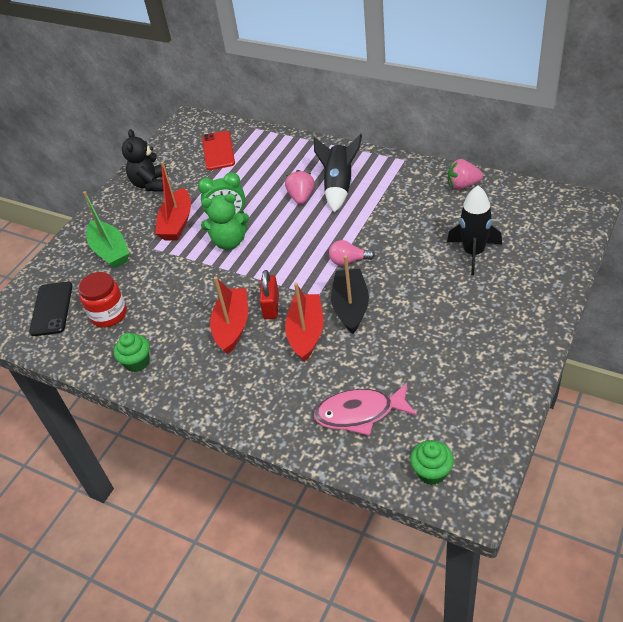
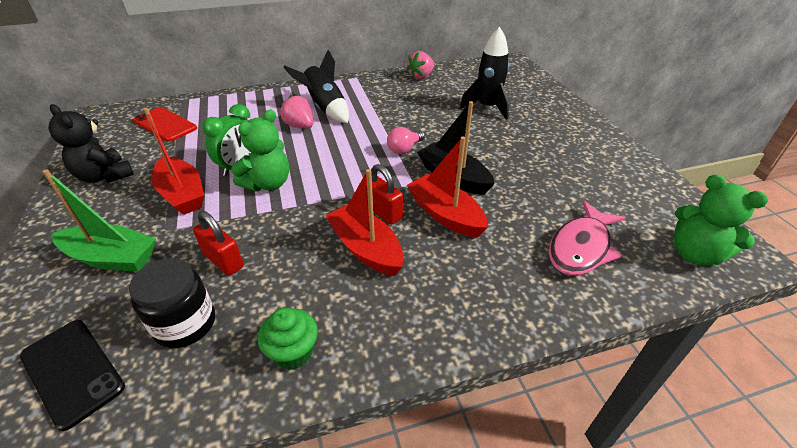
camera: 50 degrees left, 5 degrees down
red jar [78,272,127,327] -> black jar [129,258,215,348]
green cupcake [410,440,454,485] -> green teddy bear [673,174,768,265]
none -> red padlock [193,211,244,276]

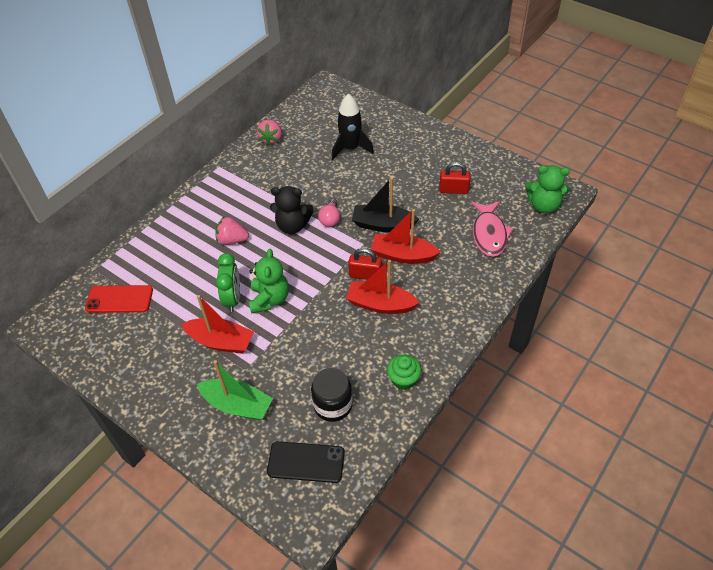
camera: 35 degrees left, 10 degrees up
green boat [42,169,156,272] -> green boat turned 45 degrees clockwise [197,360,273,420]
black teddy bear [48,104,134,183] -> black teddy bear moved to [270,186,314,234]
red padlock [193,211,244,276] -> red padlock moved to [439,162,471,194]
black rocket [283,50,349,123] -> none

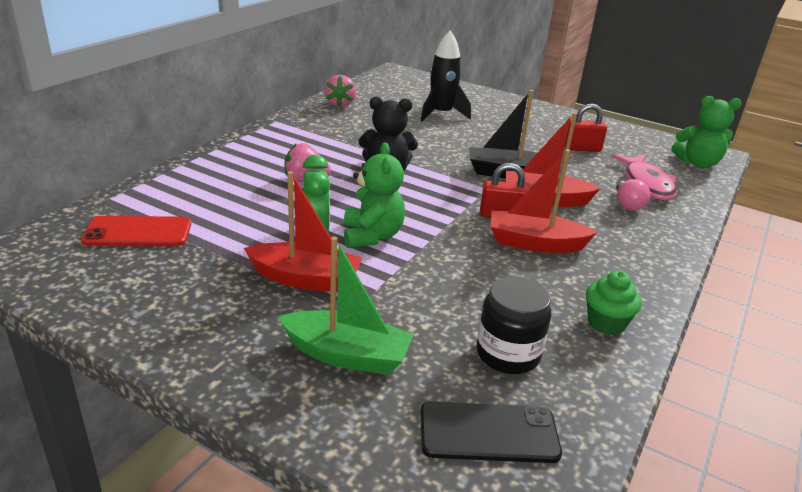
camera: 10 degrees left, 20 degrees down
pink light bulb [318,199,340,227] -> pink light bulb moved to [616,179,650,211]

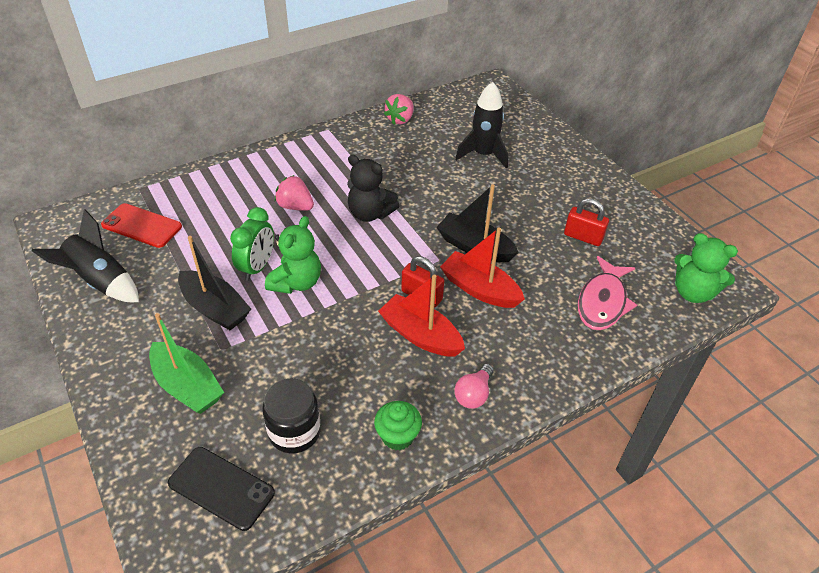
camera: 30 degrees right, 15 degrees up
red boat [244,171,362,292] -> black boat [178,236,251,330]
pink light bulb [616,179,650,211] -> pink light bulb moved to [454,364,494,408]
none -> black rocket [32,209,139,302]

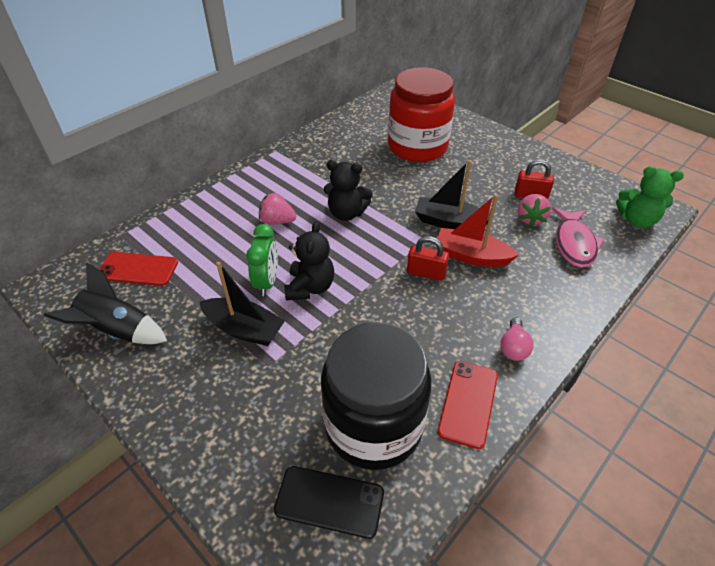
camera: 15 degrees left, 0 degrees up
green boat [149,313,224,414] -> none
black jar [262,378,321,453] -> black jar [321,322,432,470], size x1.90
green teddy bear [265,216,321,294] -> black teddy bear [284,221,334,300]
green cupcake [374,401,422,450] -> red phone [438,361,498,449]
red boat [378,275,465,356] -> none
pink strawberry [384,94,414,125] -> pink strawberry moved to [518,194,551,227]
black rocket [455,81,508,169] -> red jar [388,67,455,162]

